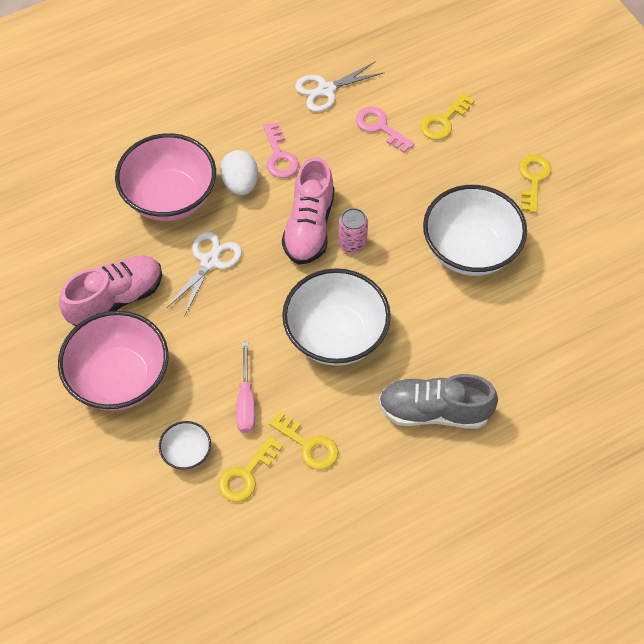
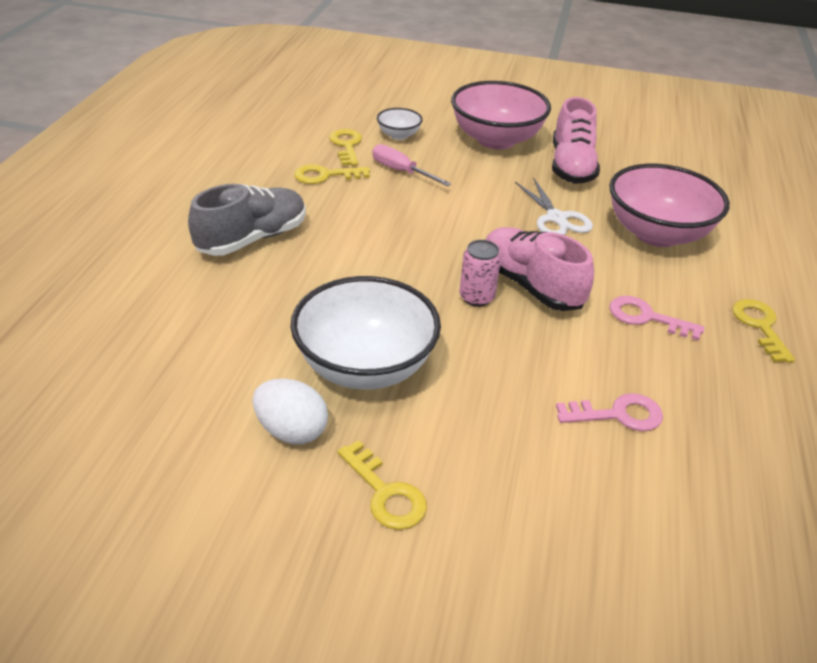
camera: 130 degrees right, 20 degrees down
white egg [220,150,258,195] -> white egg moved to [253,379,328,444]
white bowl [282,268,391,366] -> none
white scissors [295,61,385,112] -> none
yellow key [420,93,475,140] -> yellow key moved to [732,299,795,363]

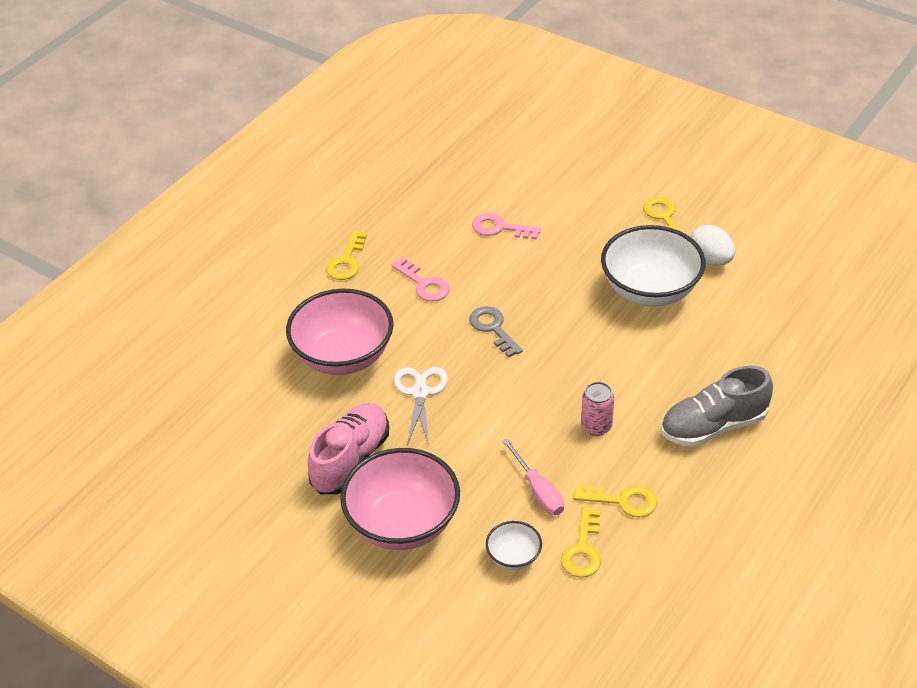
camera: 155 degrees left, 5 degrees up
pink can [459,240,501,307] -> pink can moved to [581,382,614,436]
pink shoe [486,227,594,311] -> grey key [469,306,523,357]

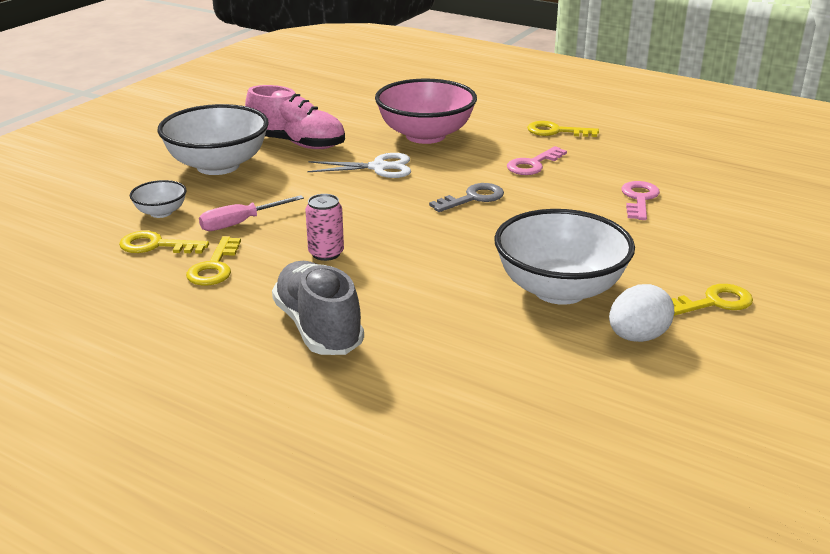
camera: 85 degrees right, 15 degrees down
pink bowl [340,448,460,550] -> white bowl [158,104,269,175]

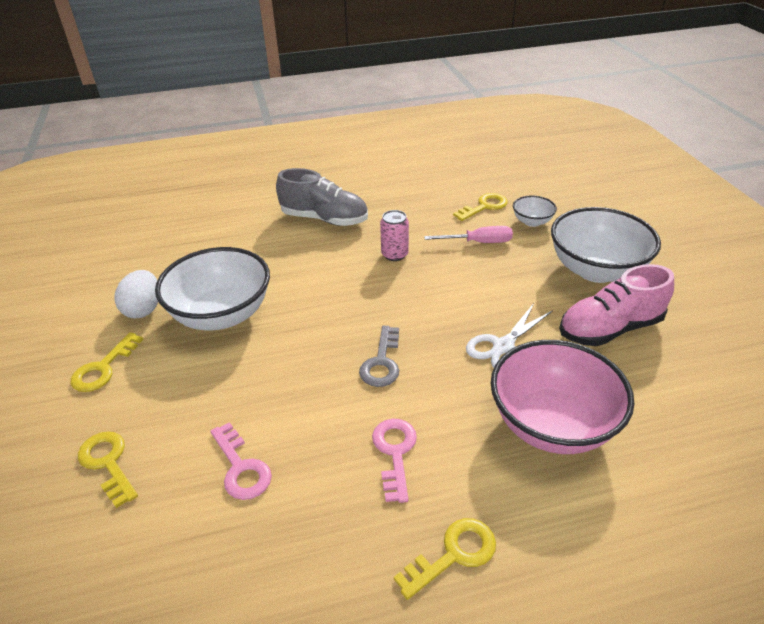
camera: 135 degrees right, 10 degrees up
yellow key [186,237,241,286] -> yellow key moved to [78,431,138,508]
pink screwdriver [199,195,304,231] -> pink screwdriver turned 75 degrees clockwise [424,226,513,243]

